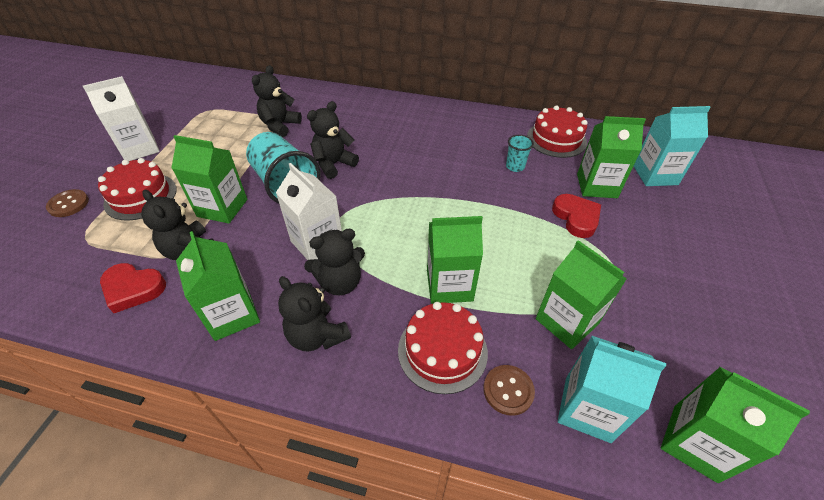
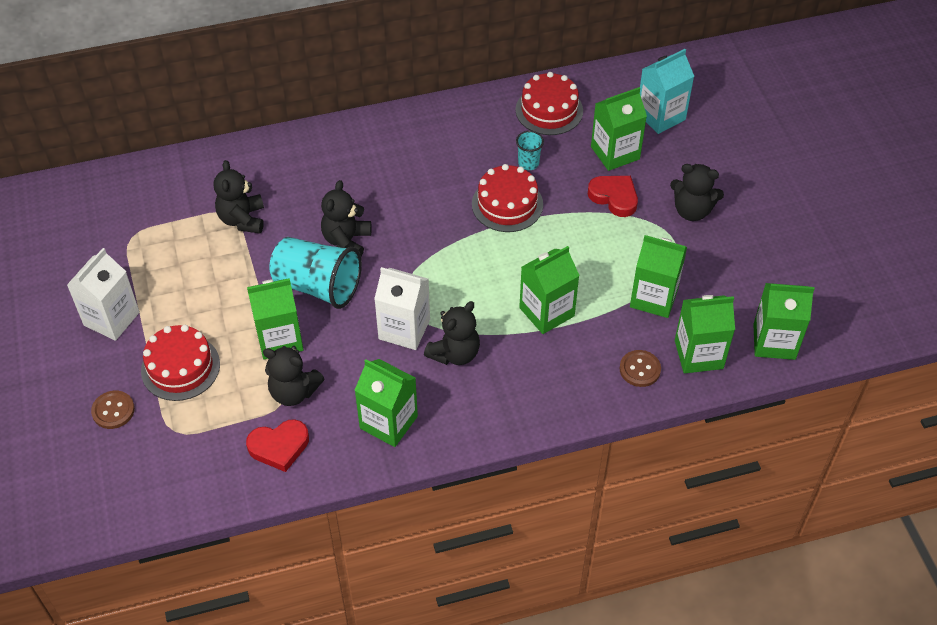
camera: 30 degrees left, 5 degrees up
black teddy bear [278,276,351,352] -> black teddy bear moved to [670,164,724,221]
red cake [398,302,488,394] -> red cake moved to [472,164,543,232]
turquoise carton [558,335,666,443] -> green carton [675,295,735,373]

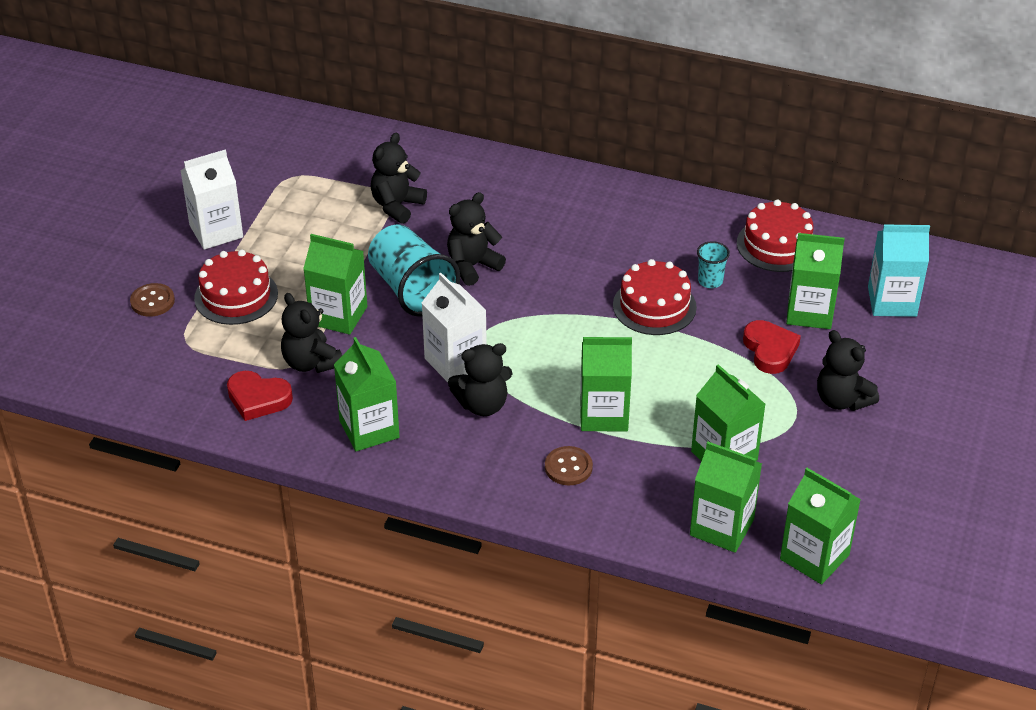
camera: 35 degrees right, 10 degrees down
brown button [620,350,661,387] -> brown button moved to [545,446,593,486]

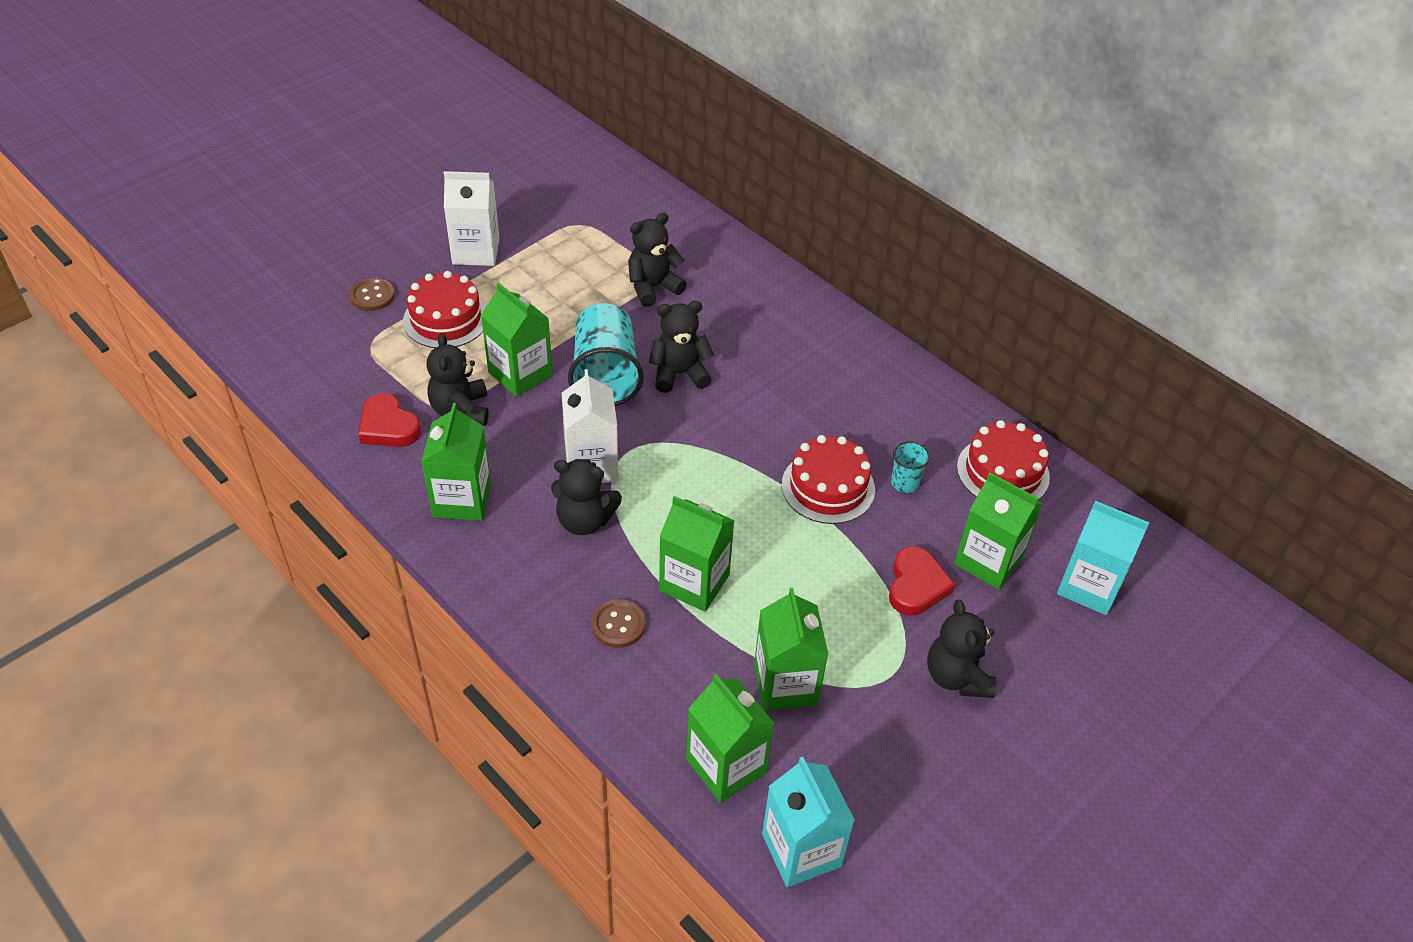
camera: 25 degrees right, 5 degrees up
green carton [780,468,861,584] -> turquoise carton [762,757,855,888]

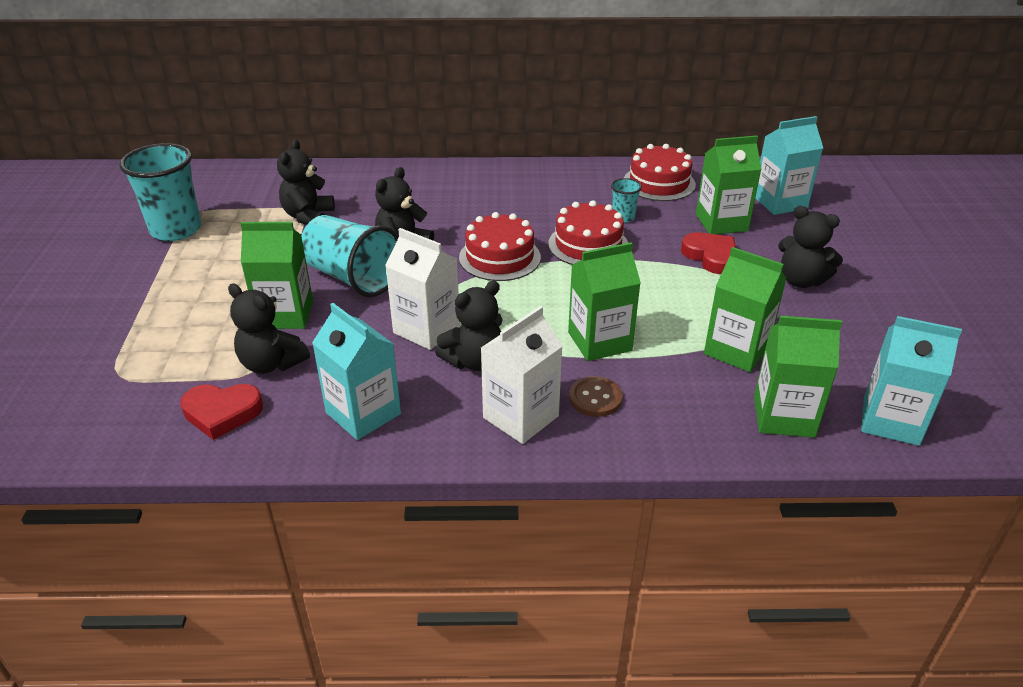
camera: 45 degrees left, 10 degrees down
brown button [349,278,395,311] -> none
red cake [403,271,486,348] -> red cake moved to [459,212,541,281]
green carton [421,403,491,521] -> turquoise carton [312,303,401,440]
white carton [444,171,500,266] -> white carton moved to [481,306,563,444]
none -> turquoise cup [119,143,201,241]

